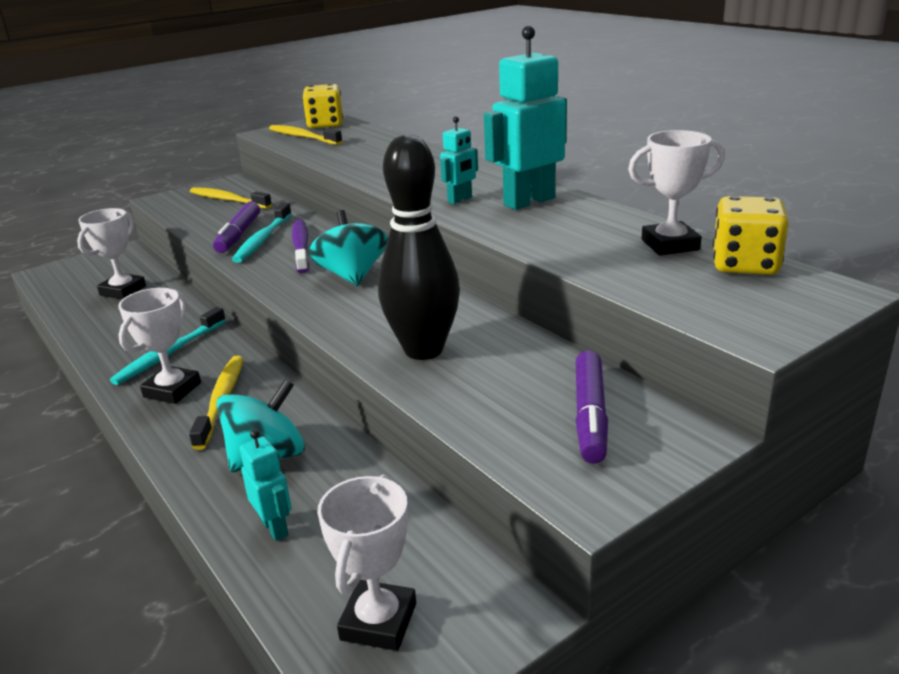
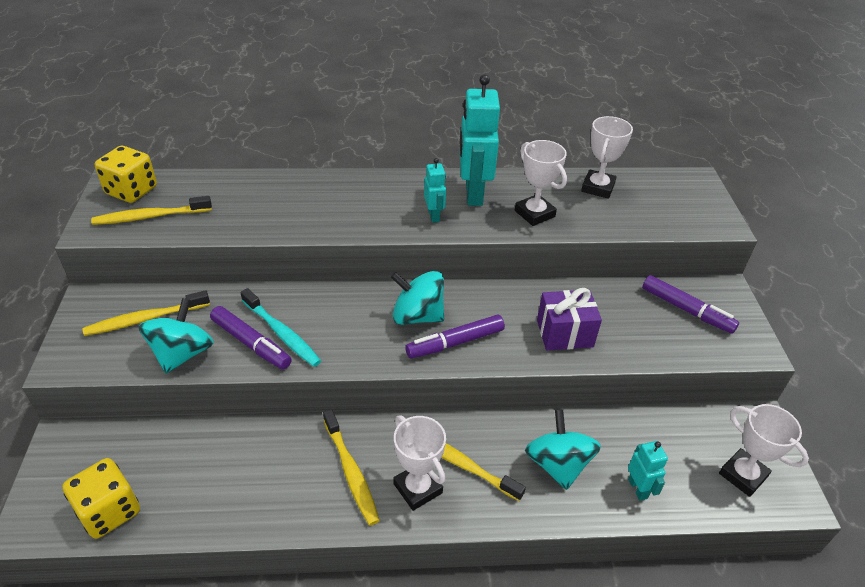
camera: 60 degrees left, 15 degrees up
white trophy [77,208,146,299] -> white trophy moved to [515,140,567,226]
turquoise toothbrush [110,307,226,385] -> yellow toothbrush [323,409,380,526]
turquoise robot [240,429,292,541] -> turquoise robot turned 75 degrees clockwise [628,441,668,501]
purple toothbrush [292,220,309,274] -> none
black bowling pin [378,135,460,360] -> purple gift [537,288,602,350]
yellow dice [713,196,789,275] -> yellow dice moved to [62,458,140,539]
none -> turquoise spinning top [139,298,214,374]
none -> purple marker [405,315,505,359]

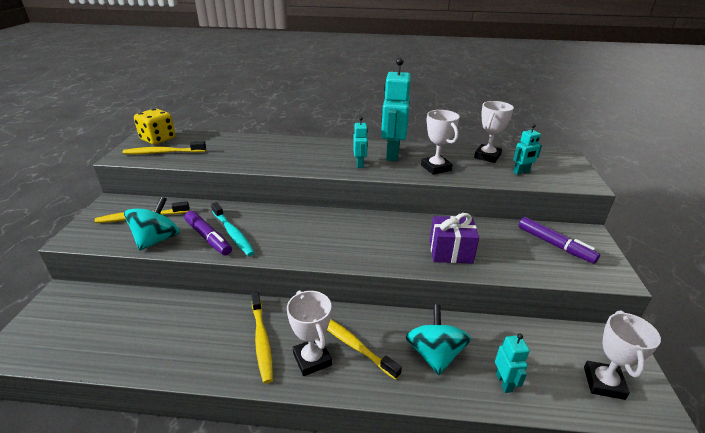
camera: 10 degrees right, 10 degrees down
yellow dice [62,458,140,539] -> none
turquoise spinning top [391,271,444,325] -> none
purple marker [405,315,505,359] -> none
white trophy [719,404,809,497] -> white trophy turned 45 degrees clockwise [584,311,661,400]
none -> turquoise robot [513,124,542,175]

